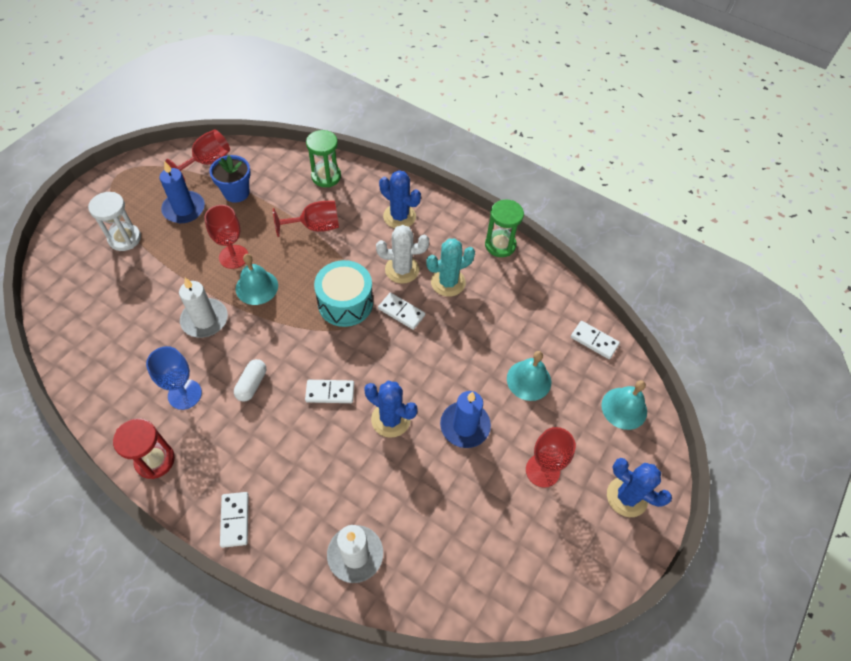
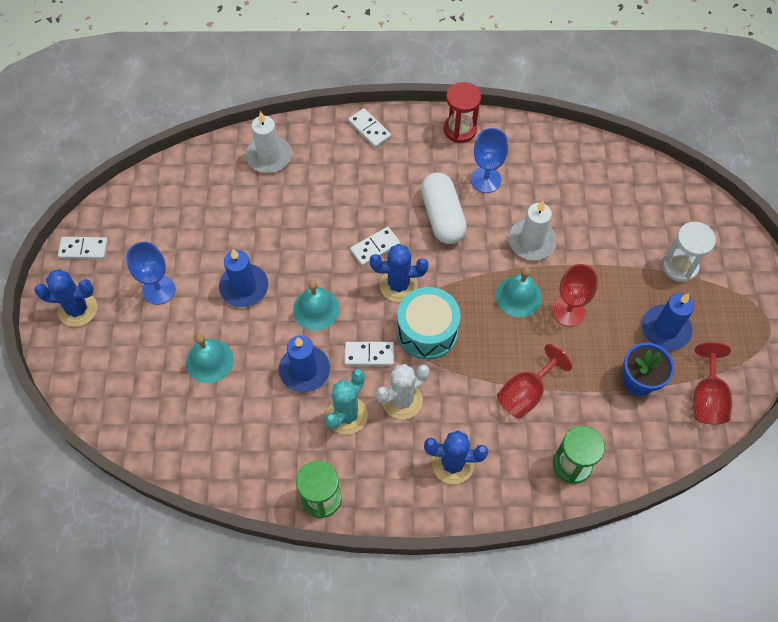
camera: 150 degrees right, 5 degrees up
white capsule [234,359,266,402] -> white capsule [421,172,467,244], size x1.76
blue cactus [364,381,418,438] -> blue cactus moved to [370,244,428,302]
red goblet [526,427,576,488] -> blue goblet [126,242,175,305]
white domino [571,321,620,359] -> white domino moved to [58,237,108,259]
turquoise bell [601,380,647,430] -> turquoise bell moved to [293,280,340,330]
none -> blue candle [279,336,330,393]

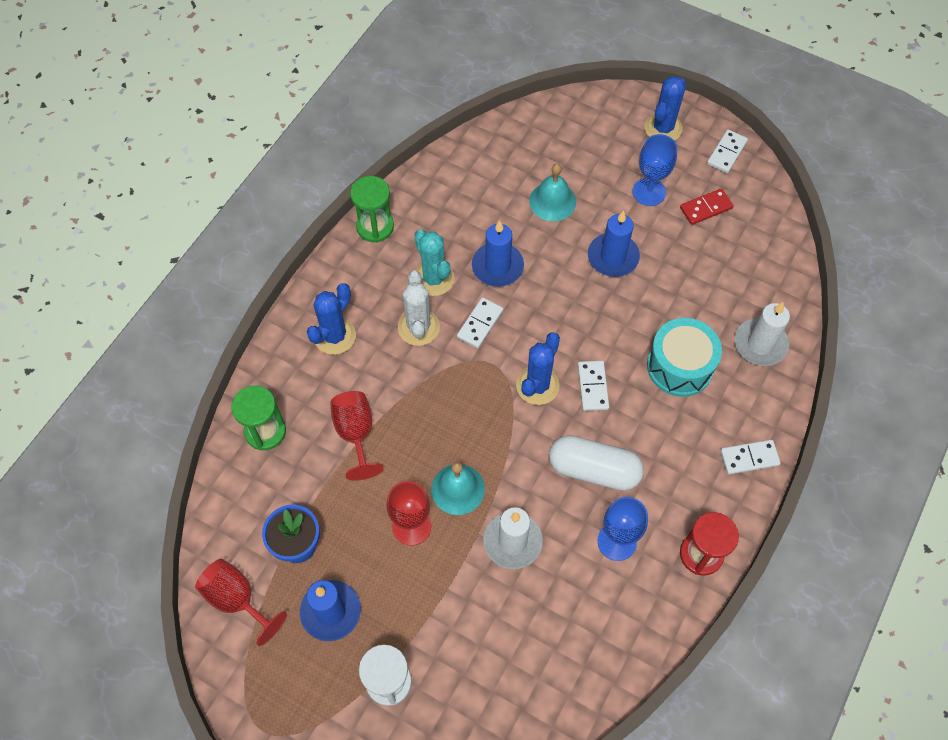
camera: 120 degrees right, 0 degrees up
turquoise bell [293,280,340,330] -> none
turquoise drum [397,287,460,360] -> turquoise drum moved to [647,318,722,397]
none -> red domino [680,188,734,225]

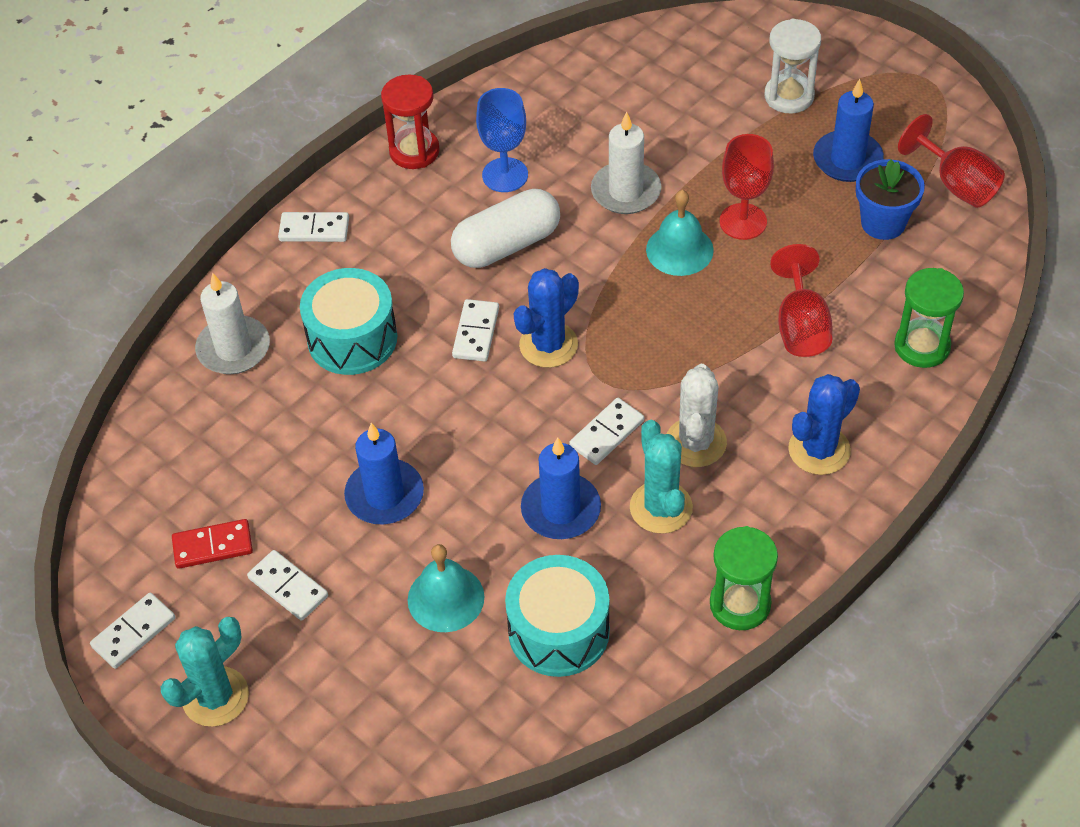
camera: 165 degrees left, 10 degrees down
white capsule [549,435,644,491] -> white capsule turned 60 degrees counterclockwise [451,189,560,268]
blue goblet [633,134,677,206] -> white domino [247,550,328,621]
blue cactus [644,76,687,141] -> turquoise cactus [161,617,249,727]
none -> turquoise drum [505,555,610,677]

